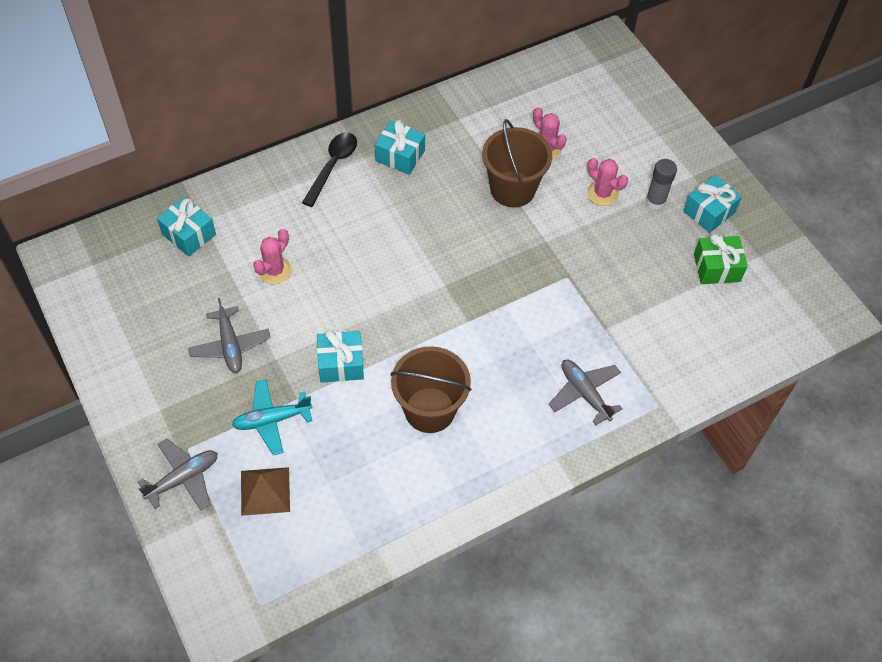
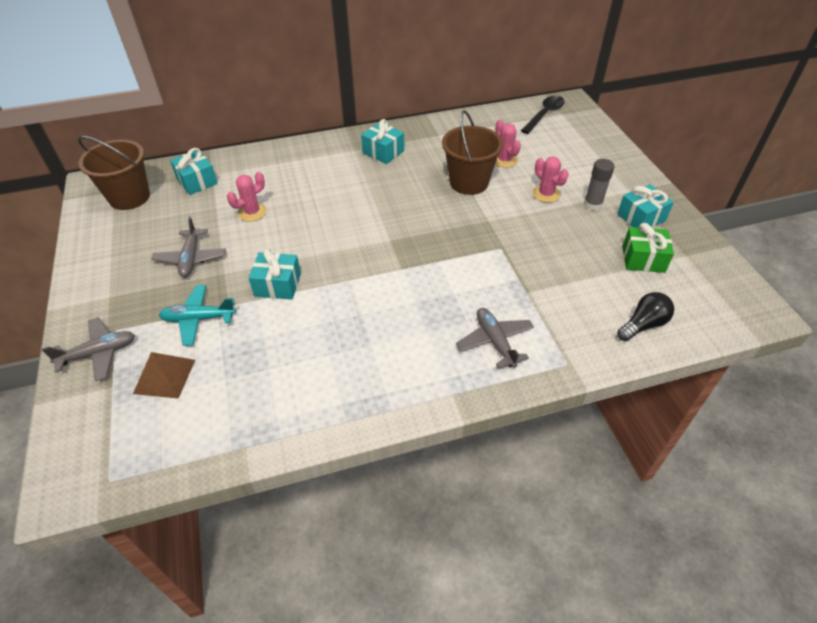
camera: 15 degrees right, 10 degrees down
black spoon [302,132,357,207] -> black spoon moved to [521,96,565,134]
brown bucket [391,346,471,433] -> brown bucket moved to [78,136,150,210]
none -> black light bulb [617,292,674,341]

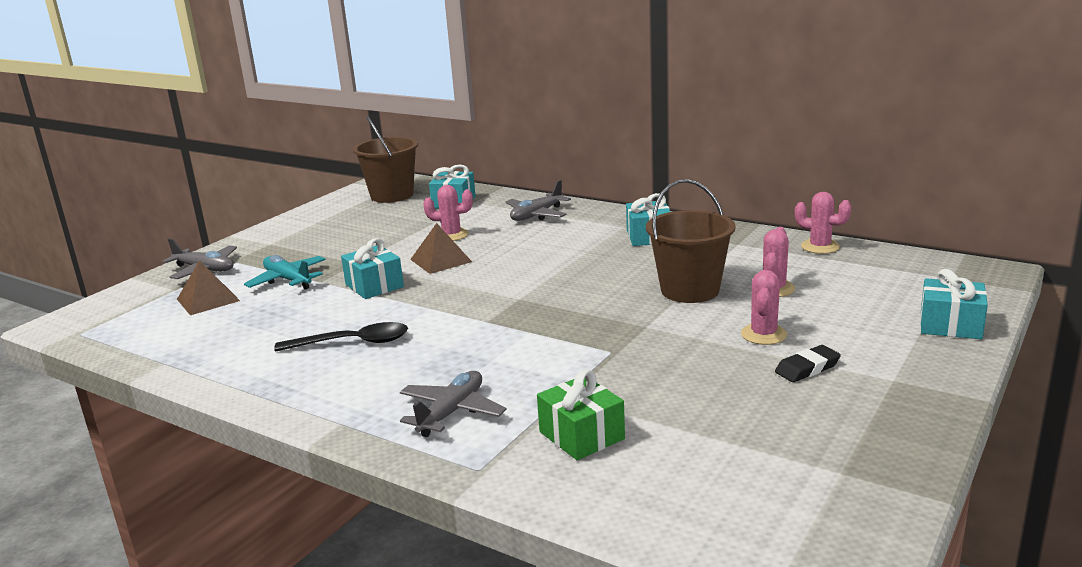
camera: 50 degrees right, 25 degrees down
grey plane [151,217,226,277] -> grey plane moved to [506,180,571,221]
black spoon [521,96,565,134] -> black spoon moved to [274,322,408,352]
grey glue stick [584,159,615,211] -> black eraser [775,345,841,382]
turquoise gift [617,184,674,228] -> turquoise gift moved to [920,269,988,339]
black light bulb [617,292,674,341] -> none
green gift [622,223,674,273] -> green gift moved to [537,369,625,460]
none -> brown pyramid [410,223,472,274]
none -> pink cactus [795,192,851,254]

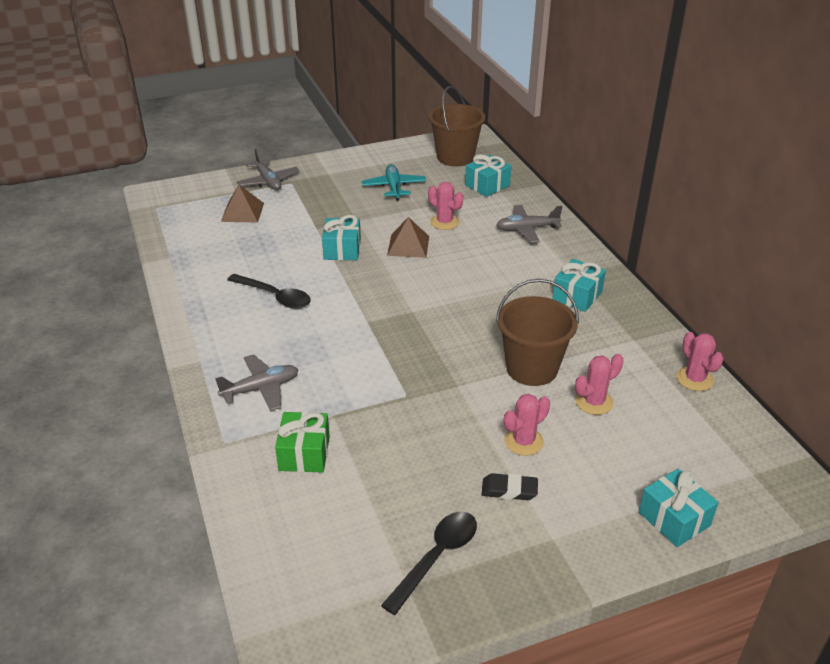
camera: 35 degrees right, 15 degrees up
turquoise plane [244,255,326,289] -> turquoise plane moved to [362,164,426,201]
none -> black spoon [381,512,477,615]

